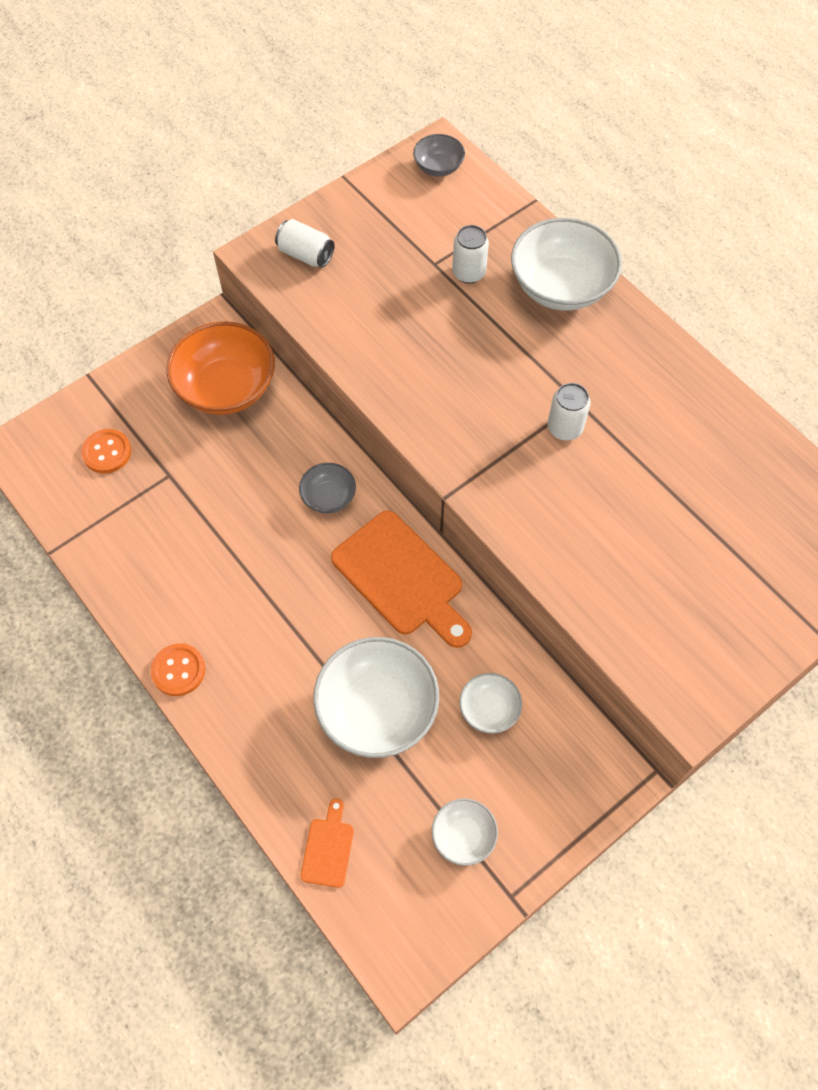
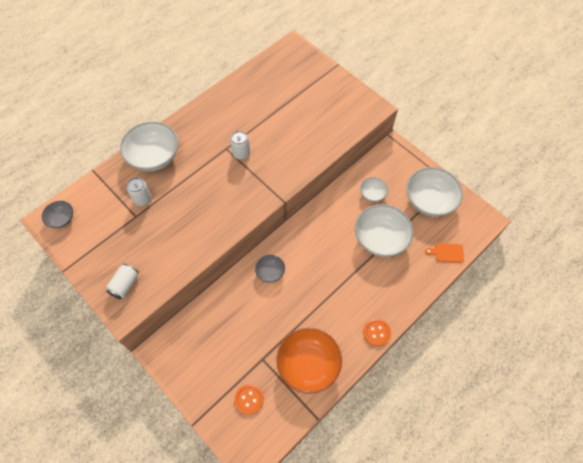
camera: 95 degrees left, 0 degrees up
orange bowl [167,321,275,415] -> orange bowl moved to [276,328,342,394]
orange cutting board [331,511,472,648] -> none
white bowl [432,798,498,866] -> white bowl [406,167,463,217], size x1.97

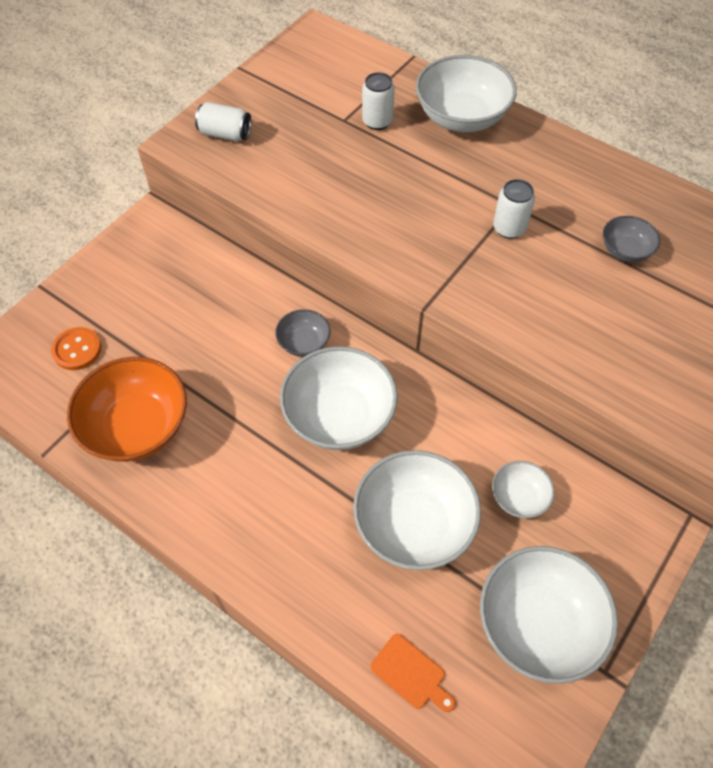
camera: 80 degrees right, 5 degrees down
grey bowl [42,201,73,228] -> grey bowl moved to [603,216,660,262]
orange button [363,319,391,346] -> none
orange cutting board [425,243,464,263] -> orange cutting board turned 135 degrees clockwise [370,634,455,712]
none -> white bowl [280,346,398,450]

